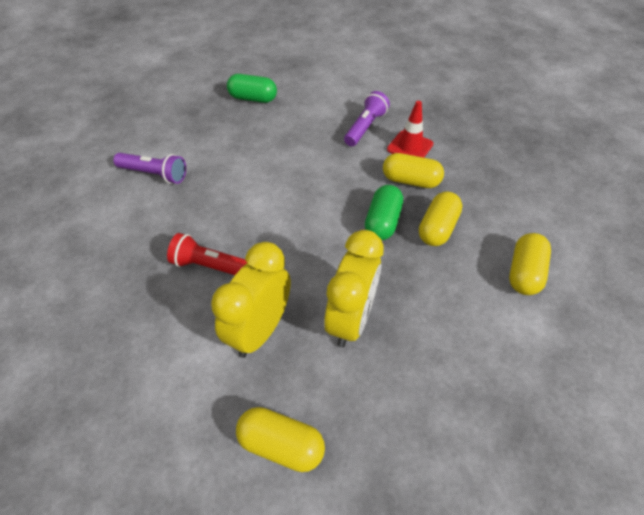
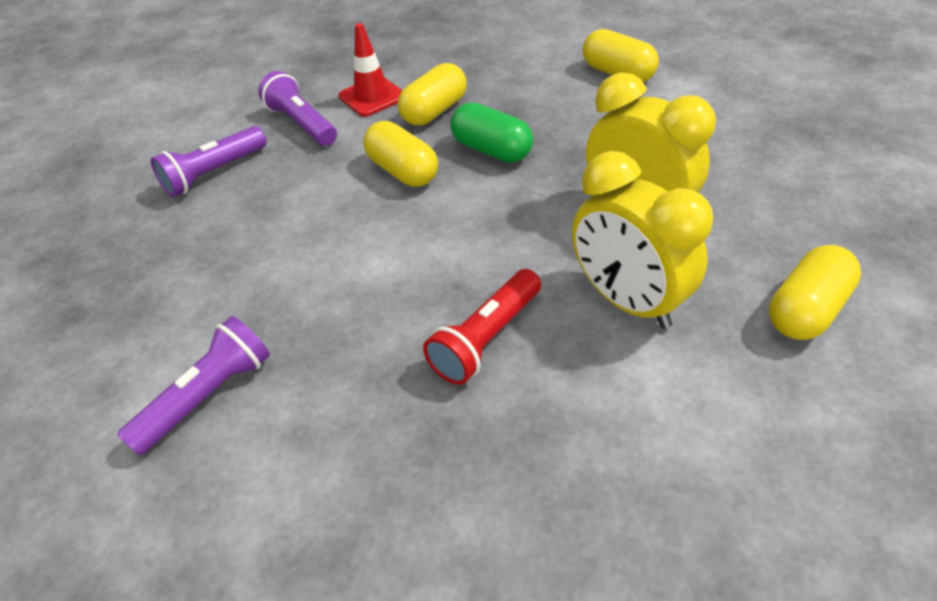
camera: 65 degrees left, 5 degrees down
green capsule [227,74,277,103] -> none
yellow capsule [419,191,462,246] -> yellow capsule moved to [363,121,438,187]
none -> purple flashlight [151,126,267,197]

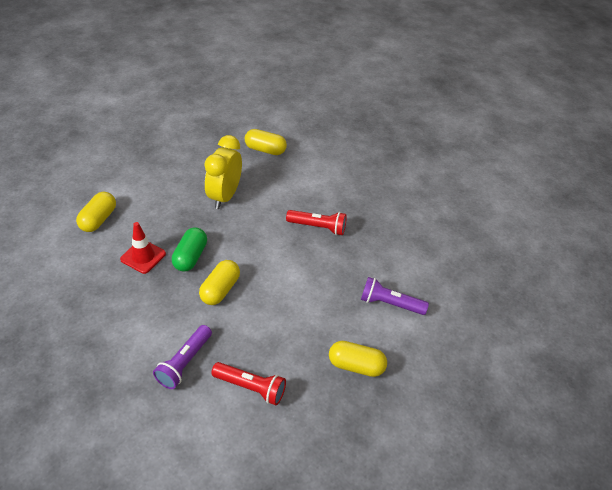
camera: 120 degrees left, 0 degrees up
purple flashlight [151,126,267,197] -> red flashlight [211,362,286,405]
red traffic cone [338,23,403,117] -> red traffic cone moved to [120,222,166,274]
yellow capsule [398,63,467,126] -> yellow capsule moved to [329,341,387,377]
yellow clock [572,151,713,329] -> none

